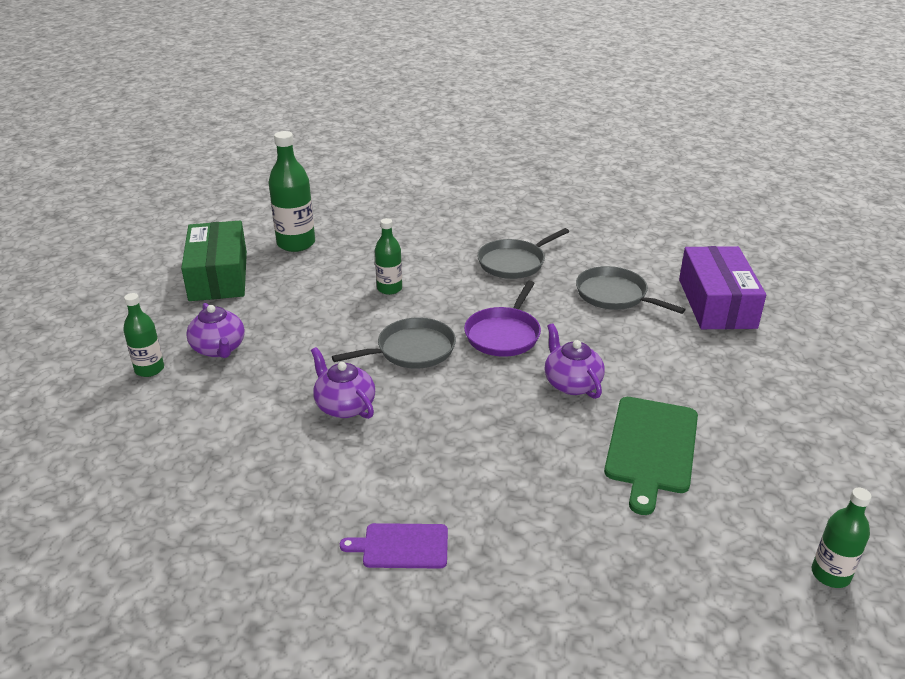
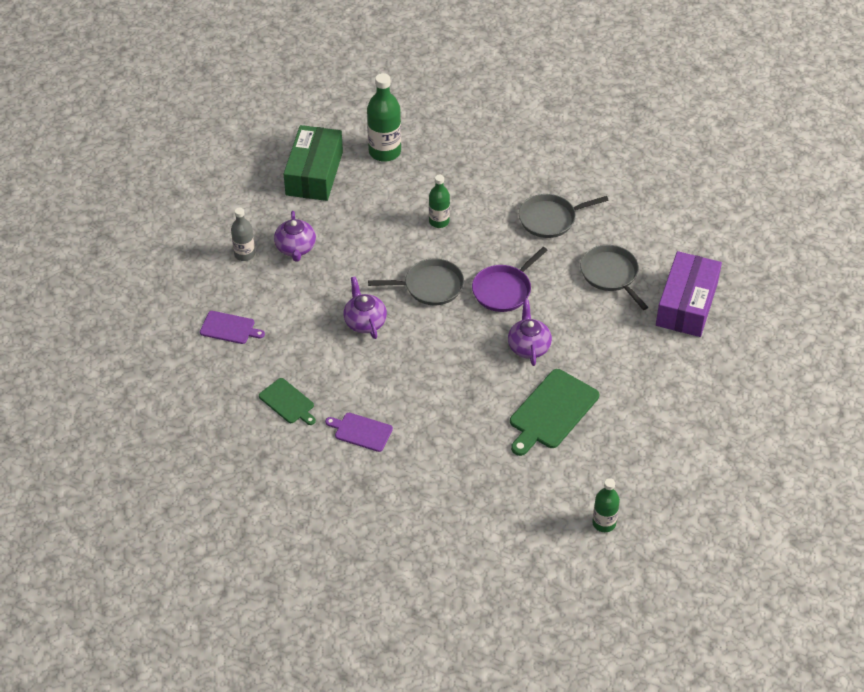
camera: 20 degrees right, 15 degrees up
green bottle [123,293,164,377] -> grey bottle [231,208,255,261]
none -> purple cutting board [200,311,265,344]
none -> green cutting board [259,378,316,425]

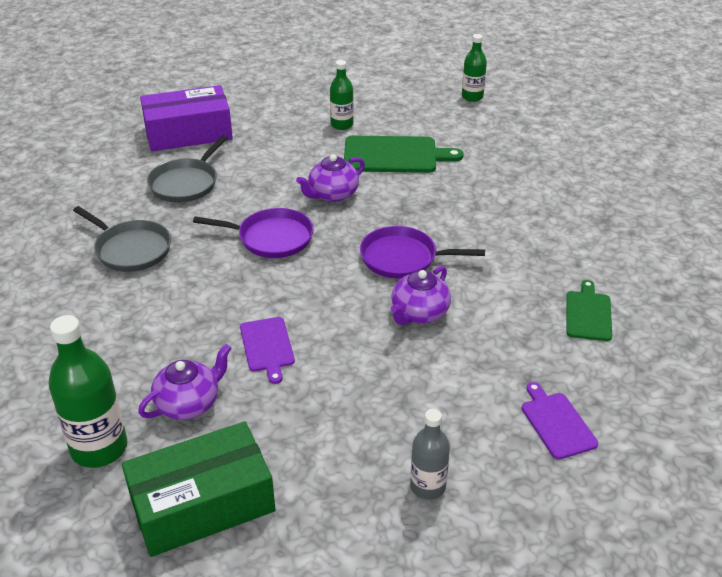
camera: 125 degrees left, 10 degrees down
purple teapot [274,211,316,262] -> purple teapot moved to [138,344,231,420]
purple cutting board [325,413,393,452] -> purple cutting board moved to [240,317,295,384]
grey pan [368,259,464,305] -> none
green bottle [429,175,450,228] -> green bottle moved to [330,60,354,130]
none -> purple pan [360,226,485,278]

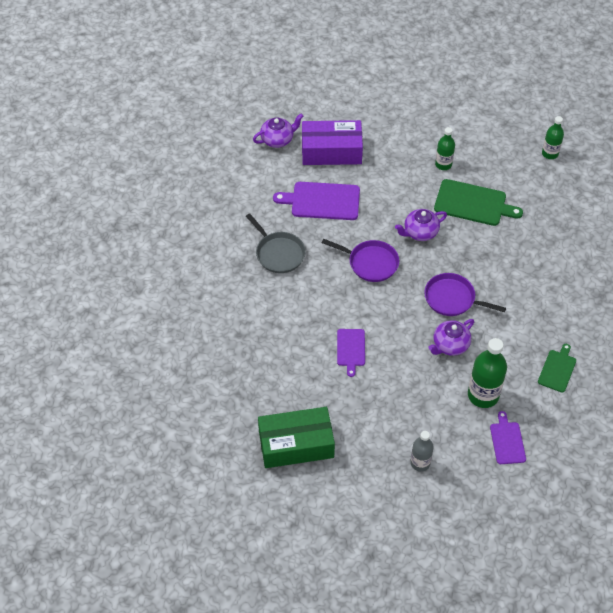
camera: 15 degrees right, 15 degrees up
green bottle [49,315,127,468] -> green bottle moved to [468,338,507,408]
purple teapot [138,344,231,420] -> purple teapot moved to [253,114,303,148]
grey pan [147,135,228,203] -> purple cutting board [273,182,360,220]

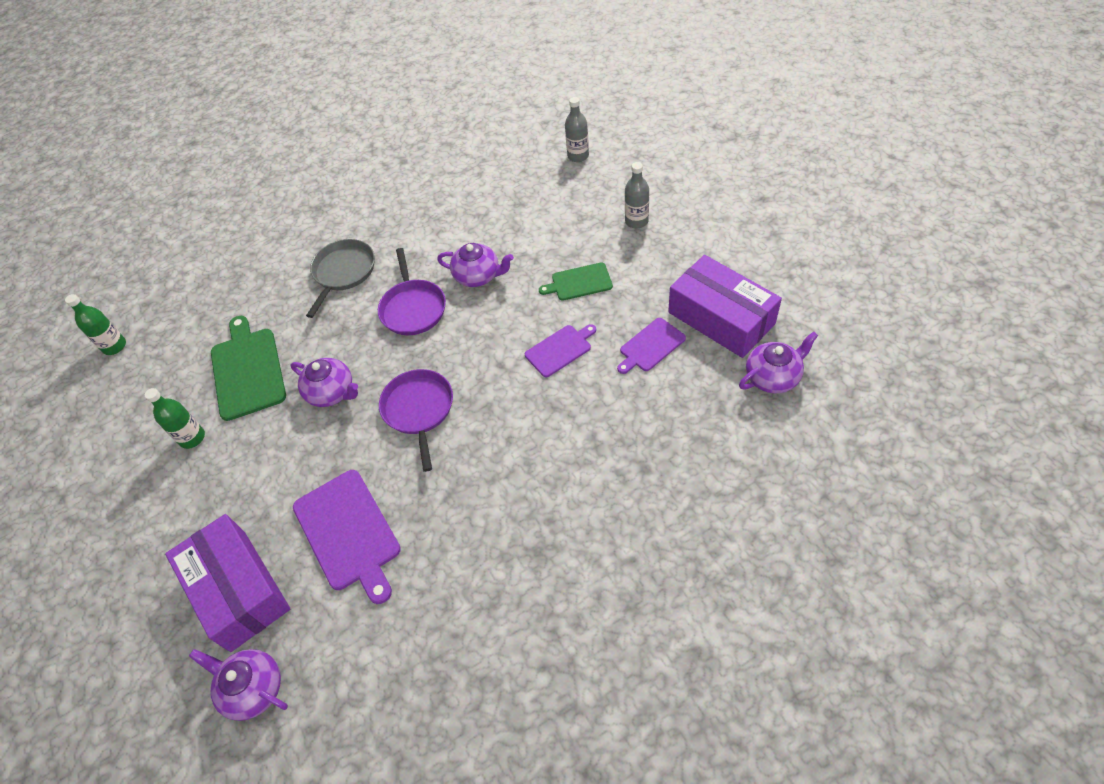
camera: 120 degrees left, 0 degrees up
grey pan [246,213,306,273] -> grey pan moved to [306,239,375,318]
green box [258,407,335,468] -> purple box [668,255,782,358]
green bottle [468,338,507,408] -> none
purple cutting board [490,411,526,464] -> purple cutting board moved to [617,318,686,374]
green cutting board [538,344,576,392] -> green cutting board moved to [539,262,613,301]
none -> grey bottle [565,97,589,162]
none -> purple teapot [739,332,818,393]

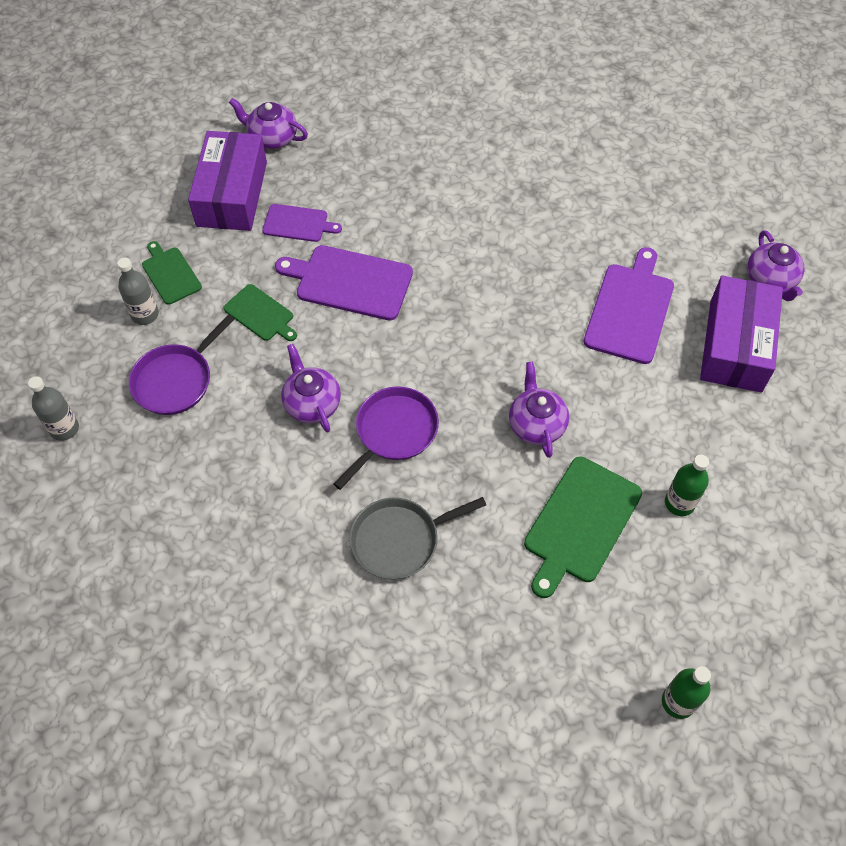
camera: 135 degrees left, 5 degrees up
purple pan [379,369,453,472] -> purple pan moved to [129,314,234,415]
purple cutting board [525,324,596,377] -> purple cutting board [275,245,413,321], size x1.70
none -> green cutting board [142,241,202,305]

